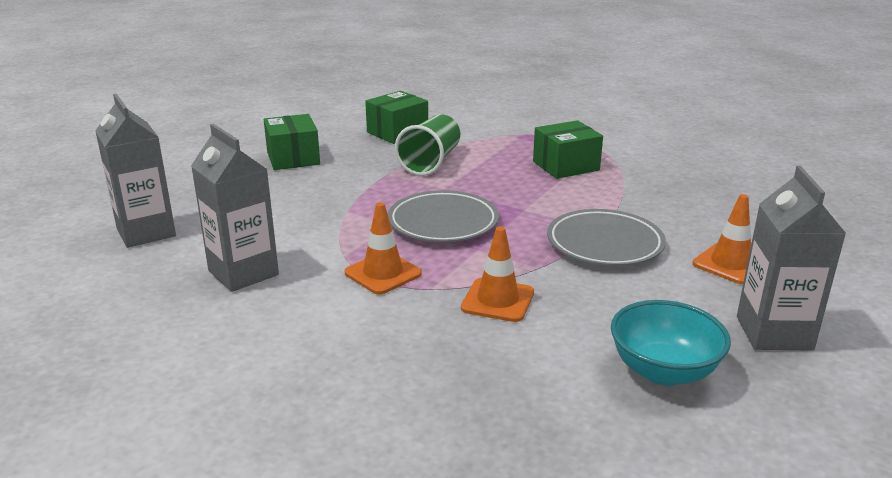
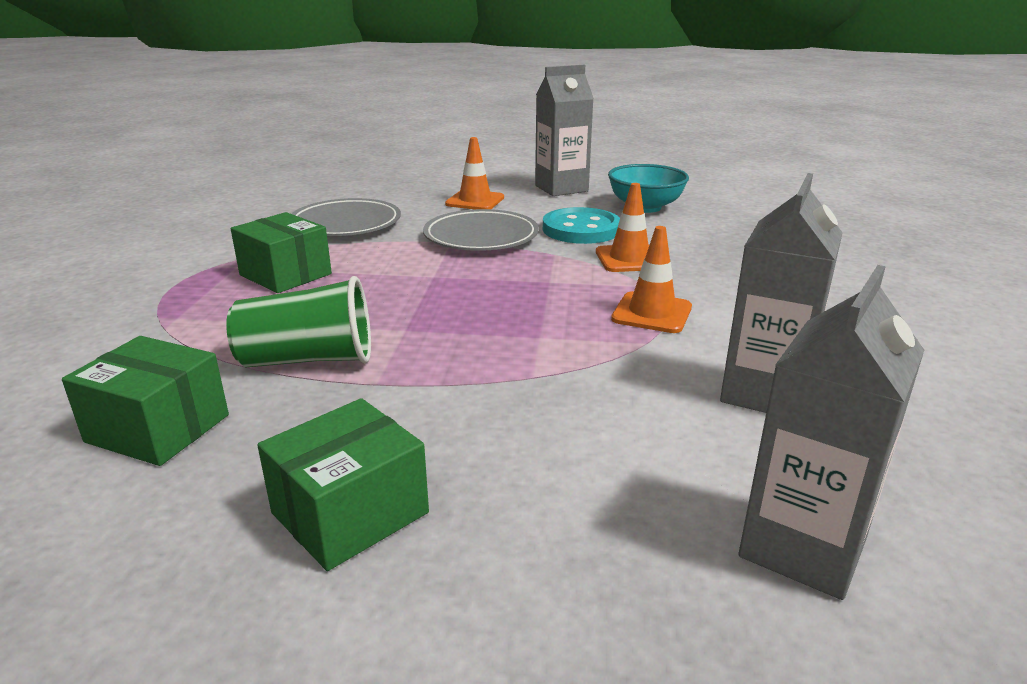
camera: 115 degrees left, 0 degrees up
grey plate [388,190,499,242] -> grey plate moved to [291,198,401,236]
none -> turquoise button [543,207,620,244]

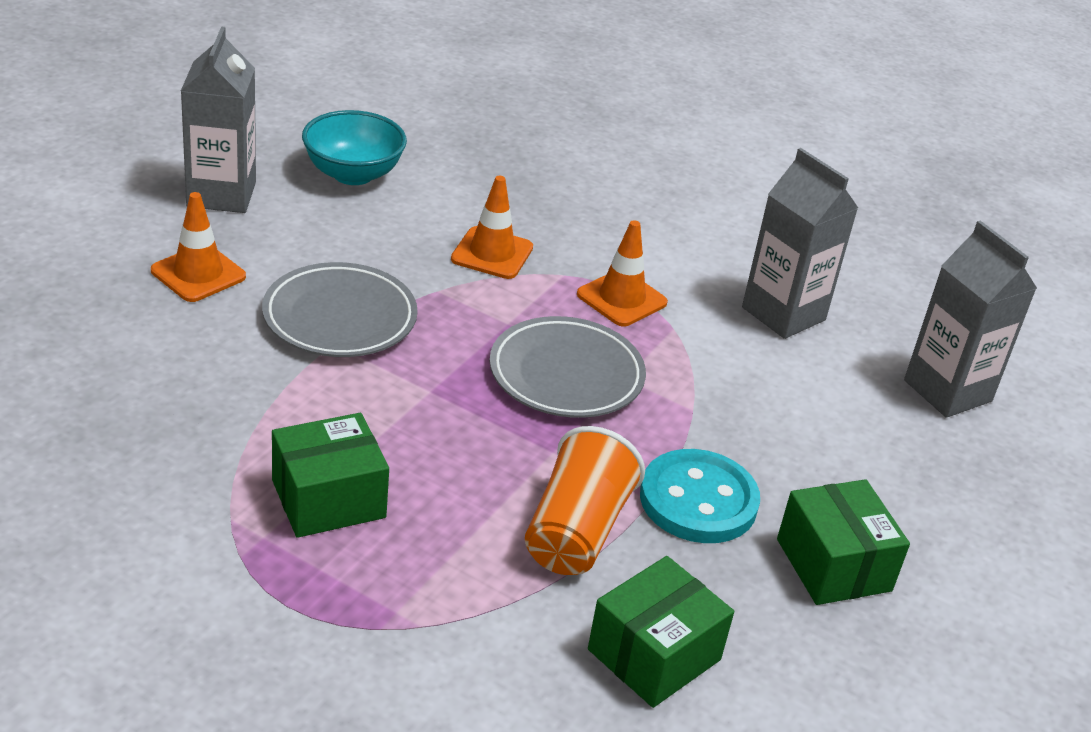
camera: 70 degrees left, 10 degrees up
green cup [226,276,371,367] -> orange cup [525,426,645,575]
grey plate [291,198,401,236] -> grey plate moved to [490,316,646,418]
turquoise button [543,207,620,244] -> turquoise button moved to [640,449,760,543]

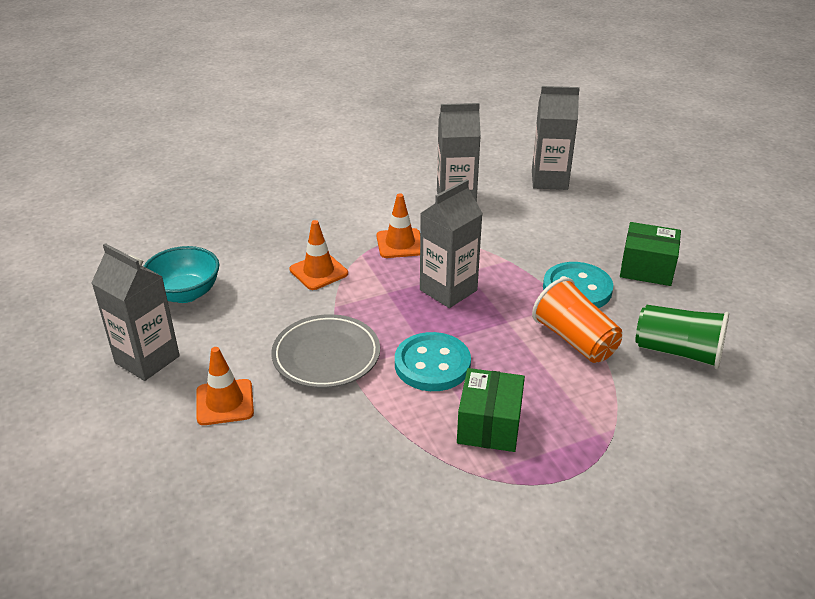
camera: 50 degrees left, 0 degrees up
grey plate [490,316,646,418] -> grey carton [420,179,483,308]
green box [588,556,734,708] -> green cup [635,305,729,369]
none -> turquoise button [395,332,471,391]

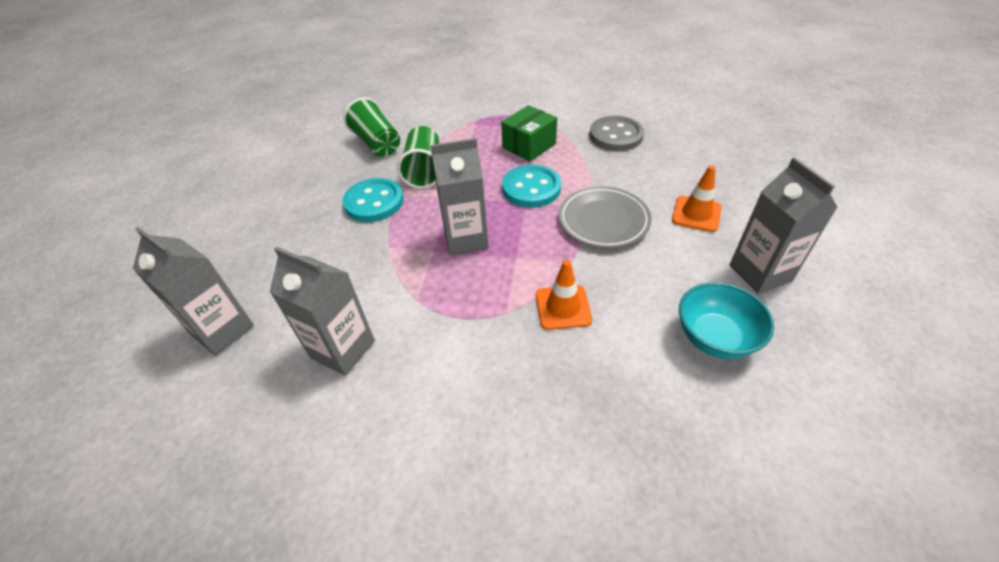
camera: 145 degrees left, 10 degrees up
orange traffic cone [377,193,420,258] -> none
orange cup [532,277,622,363] -> green cup [397,126,439,189]
green box [620,222,681,286] -> none
none -> grey button [590,116,644,151]

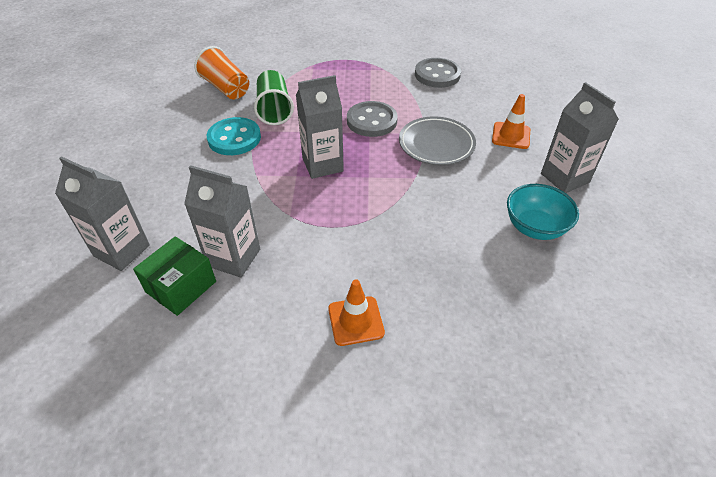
camera: 10 degrees left, 0 degrees up
green cup [343,97,400,157] -> orange cup [194,46,249,99]
green box [501,105,557,162] -> green box moved to [133,236,216,316]
turquoise button [502,165,561,208] -> grey button [347,101,398,137]
orange traffic cone [536,260,592,330] -> orange traffic cone moved to [328,279,385,346]

